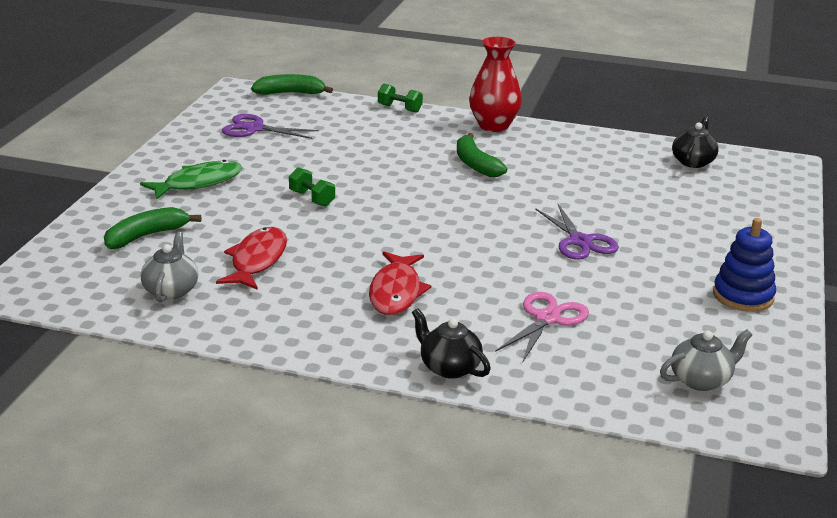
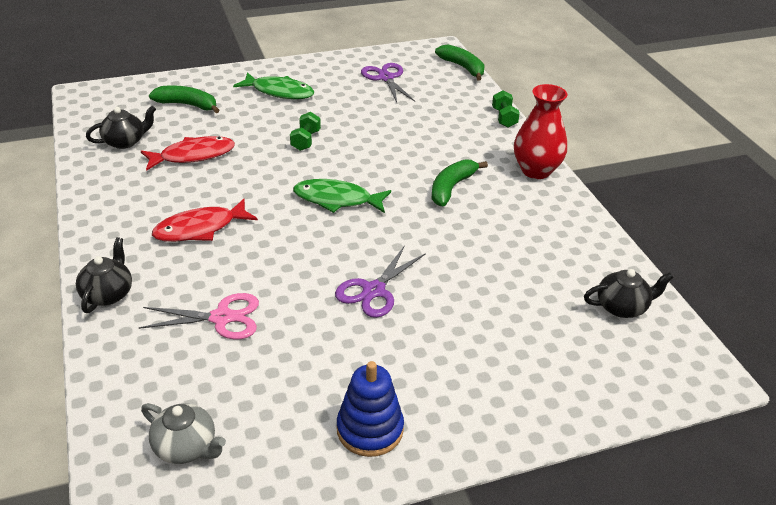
camera: 55 degrees right, 10 degrees up
grey teapot [140,232,198,303] -> black teapot [86,106,156,149]
none -> green fish [293,179,391,213]

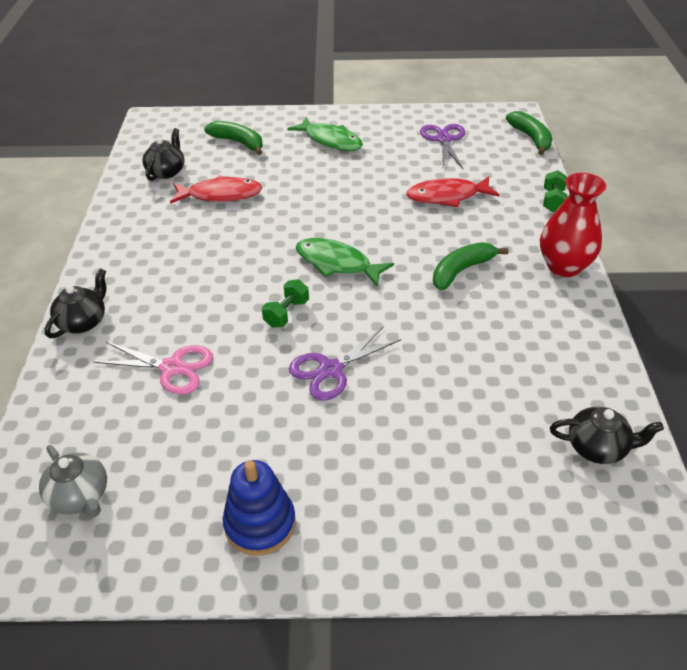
camera: 20 degrees right, 5 degrees up
black teapot [86,106,156,149] -> black teapot turned 60 degrees counterclockwise [142,128,185,181]
red fish [152,199,258,242] -> red fish moved to [406,176,500,207]
green dumbbell [290,112,321,151] -> green dumbbell moved to [262,279,309,328]

